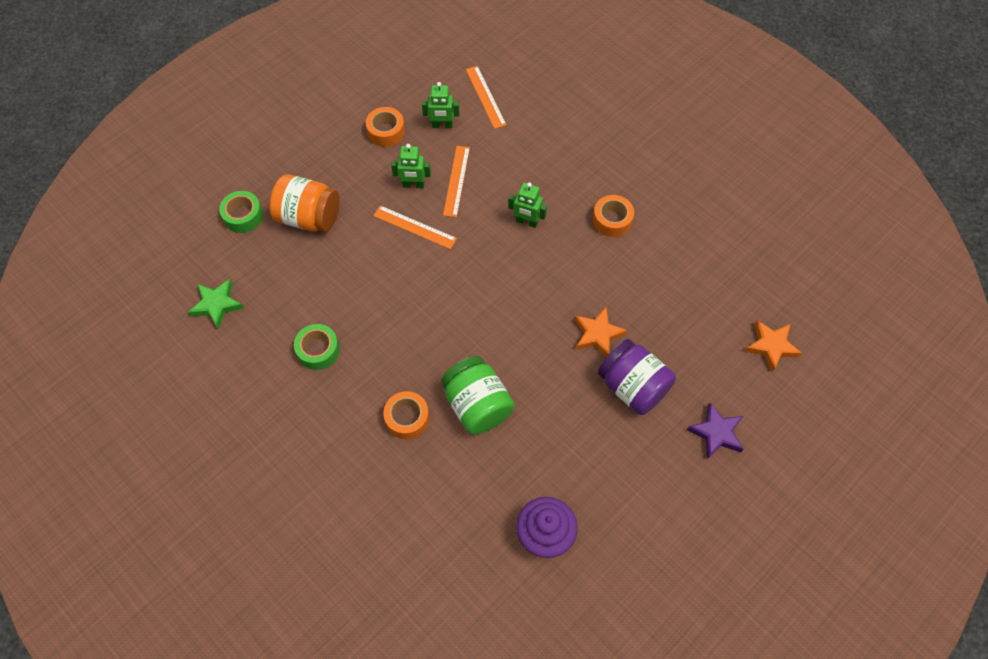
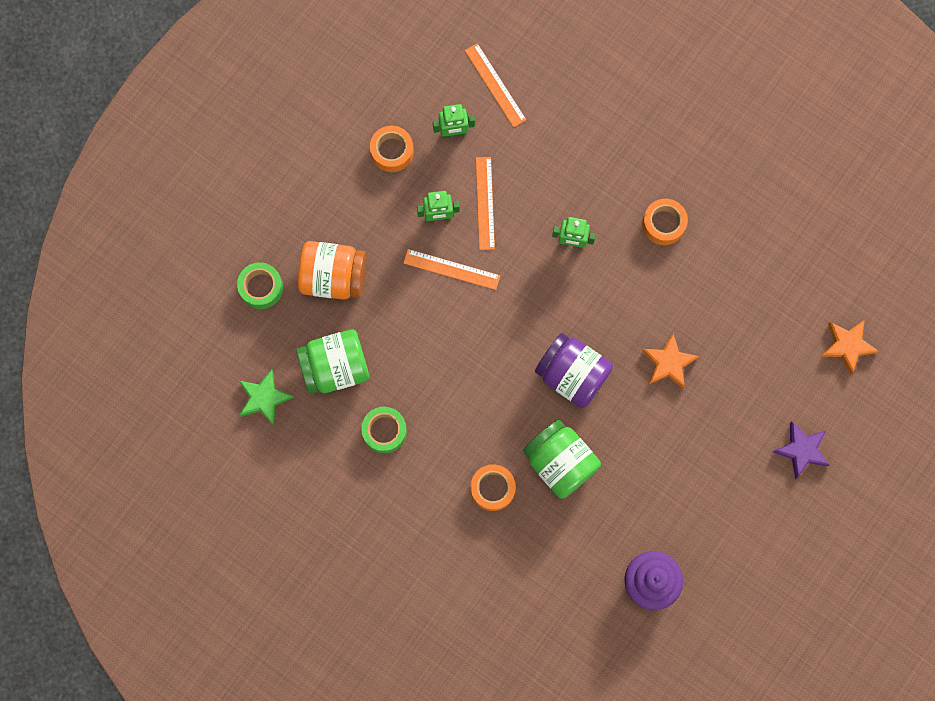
camera: 10 degrees left, 15 degrees up
purple jar [598,339,676,415] -> purple jar moved to [535,333,613,408]
none -> green jar [296,329,369,394]

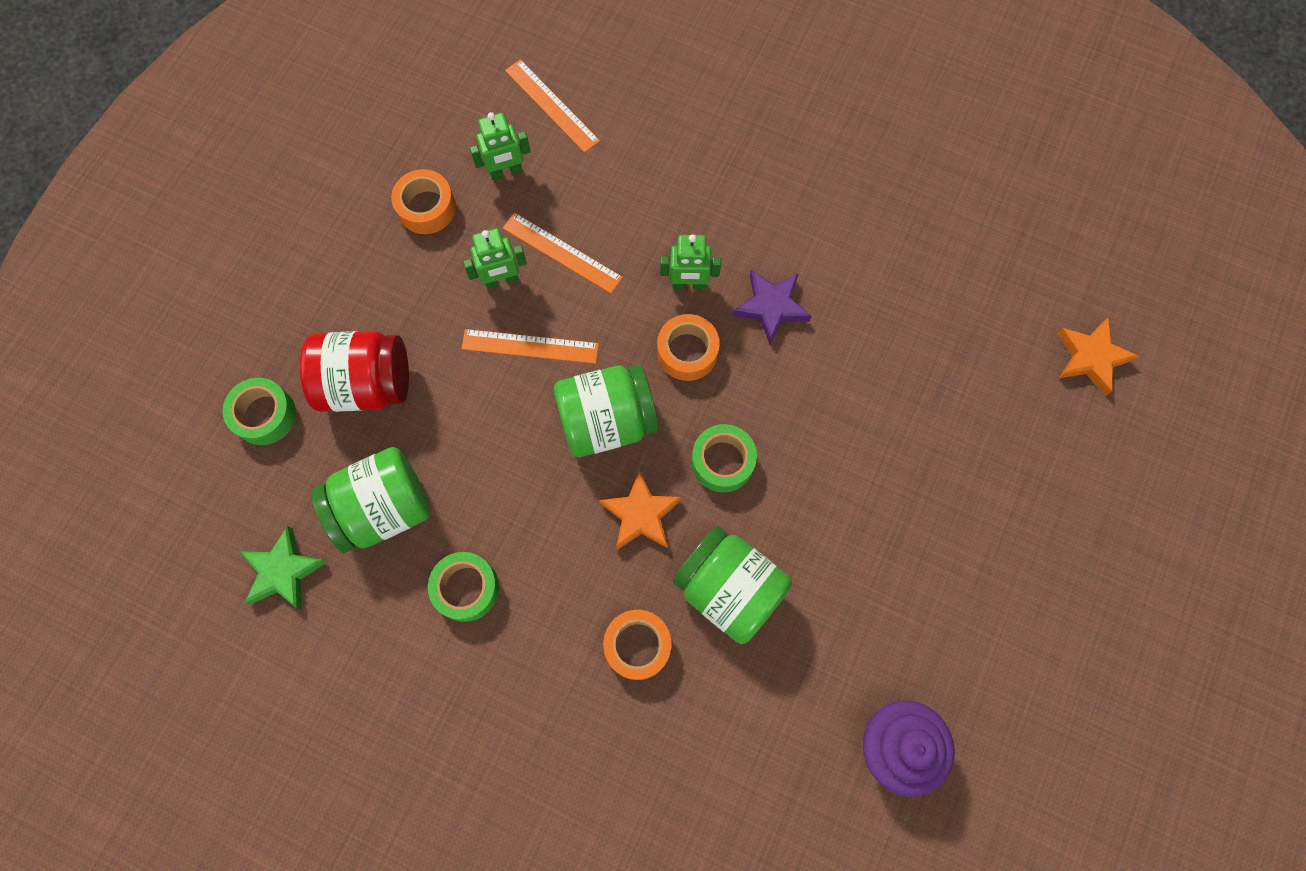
camera: 10 degrees left, 5 degrees down
orange jar [298,241,367,300] -> red jar [300,331,409,412]
orange ruler [476,157,495,250] -> orange ruler turned 45 degrees counterclockwise [503,213,623,293]
purple jar [535,333,613,408] -> green tape [691,424,757,492]
orange tape [642,199,688,245] -> orange tape moved to [657,314,720,381]
orange star [642,333,699,389] -> orange star moved to [599,470,682,550]
purple star [773,422,829,479] -> purple star moved to [733,270,812,344]
none -> green jar [554,365,658,457]

